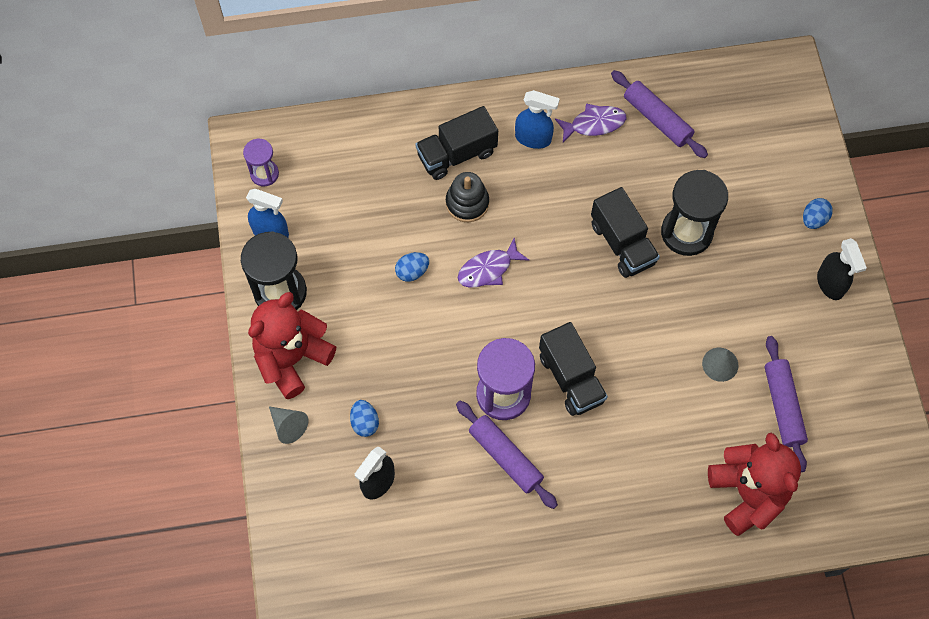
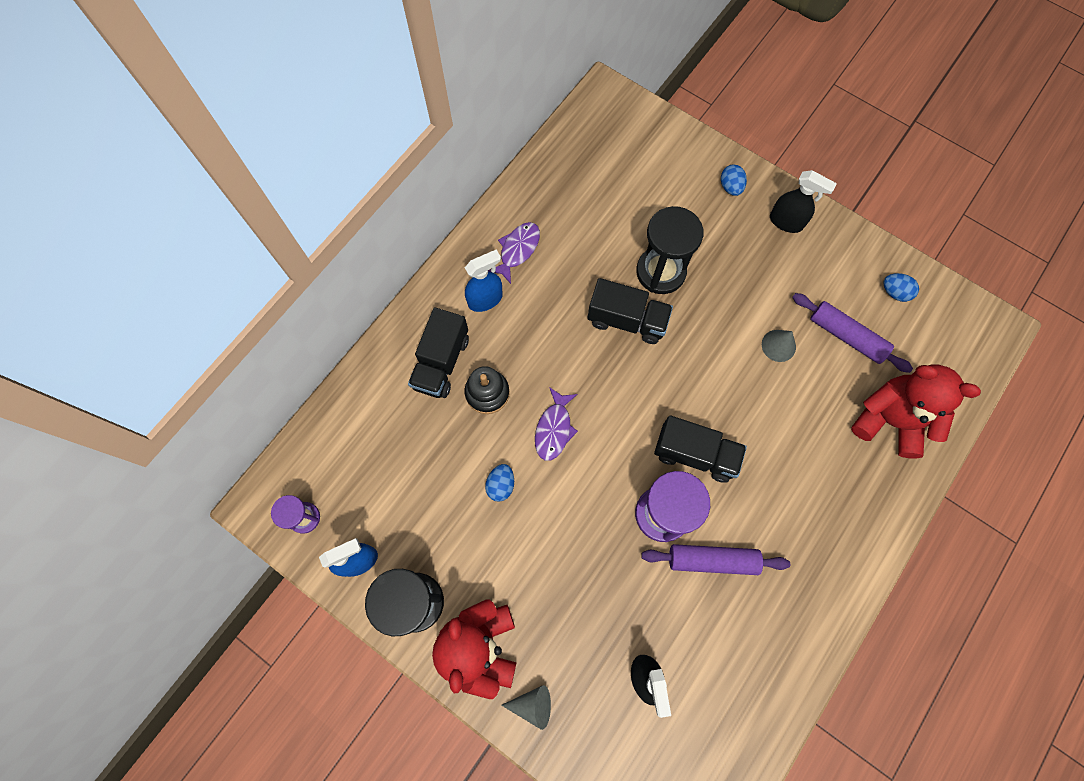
camera: 45 degrees left, 5 degrees up
blue egg [350,400,379,437] -> blue egg moved to [883,273,919,302]
purple rolling pin [611,70,708,158] -> none

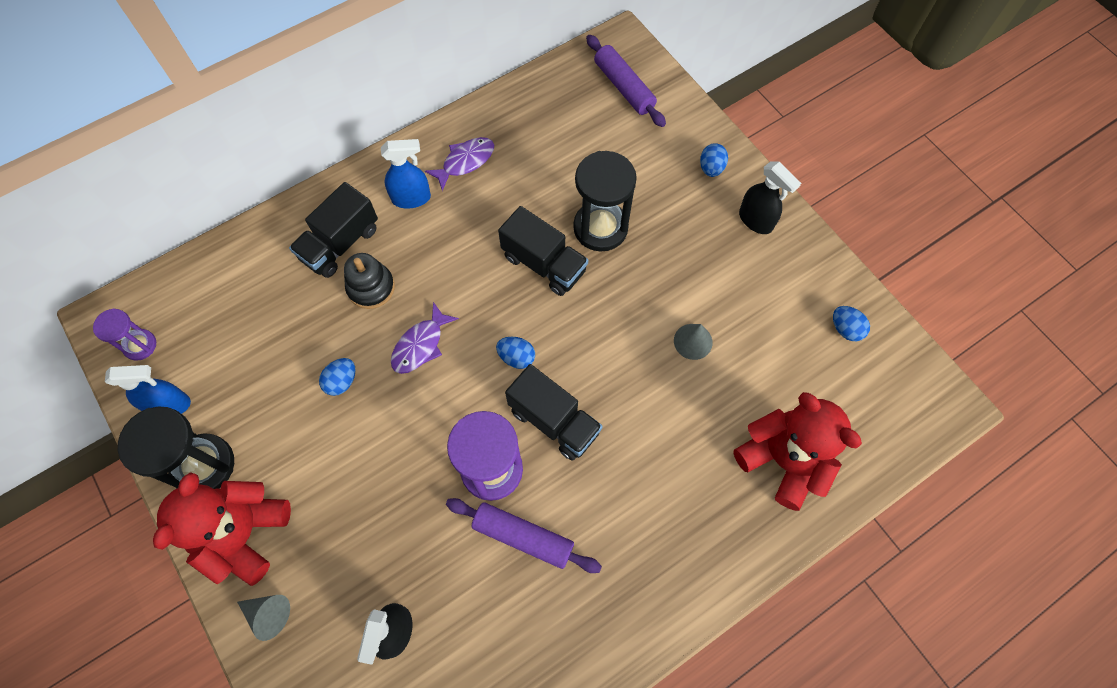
camera: 20 degrees right, 5 degrees down
purple rolling pin [792,293,913,373] -> purple rolling pin moved to [586,35,666,127]
none -> blue egg [496,337,535,369]

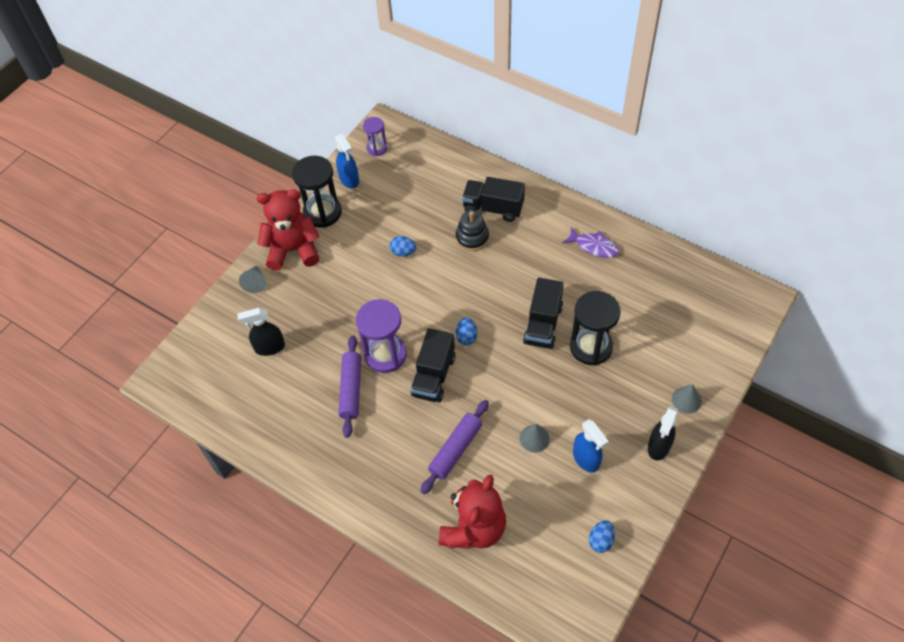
camera: 70 degrees right, 10 degrees down
blue spray bottle [381,139,431,209] -> blue spray bottle moved to [573,419,609,473]
purple fish [391,302,459,374] -> none
purple rolling pin [586,35,666,127] -> purple rolling pin moved to [420,400,489,494]
blue egg [700,143,728,177] -> grey cone [672,384,702,414]

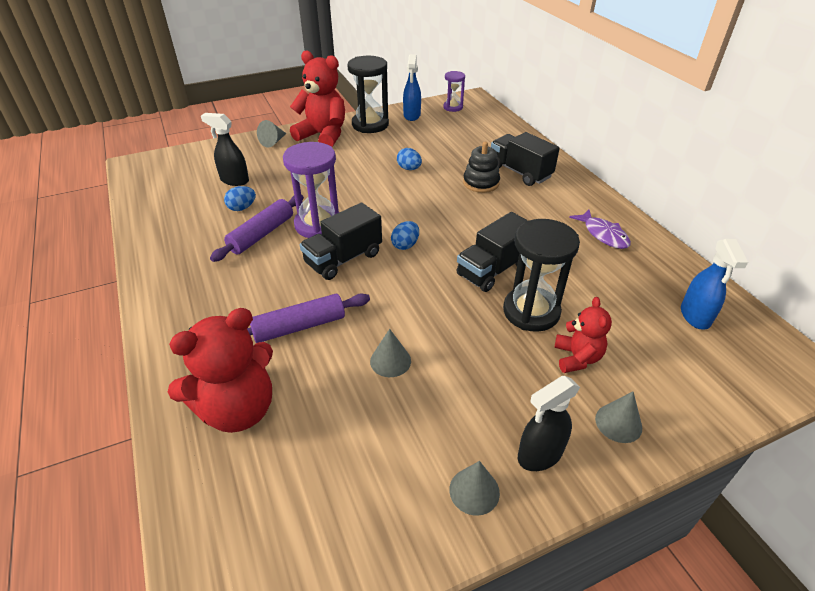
camera: 30 degrees right, 15 degrees down
blue spray bottle [573,419,609,473] -> blue spray bottle moved to [681,239,748,330]
blue egg [589,520,615,553] -> blue egg moved to [224,186,256,211]
none -> grey cone [449,461,500,516]
none -> red teddy bear [555,297,612,373]

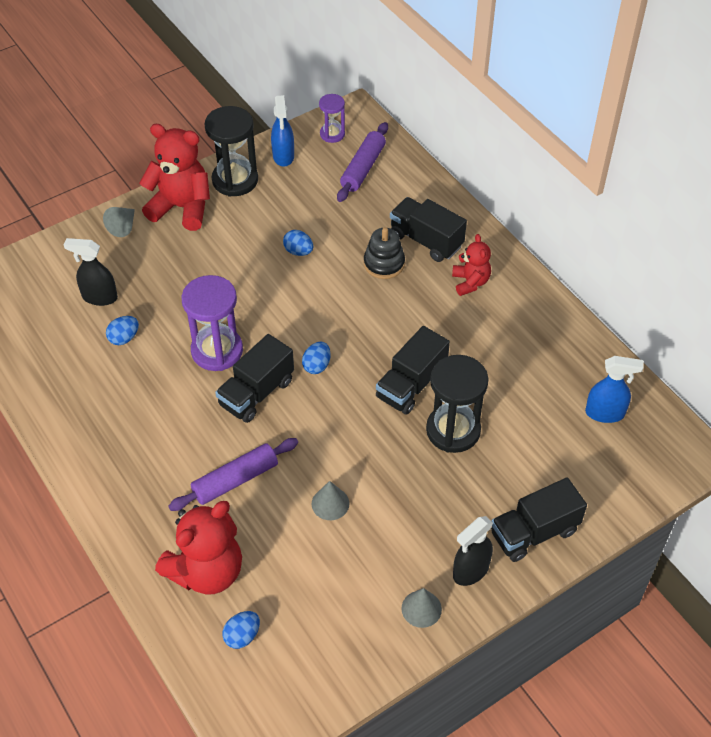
camera: 10 degrees left, 10 degrees up
purple rolling pin [210,194,304,262] -> purple rolling pin moved to [337,122,388,202]
red teddy bear [555,297,612,373] -> red teddy bear moved to [452,234,491,296]
purple fish [569,209,631,249] -> none
grey cone [595,392,642,443] -> black truck [491,478,587,562]
blue spray bottle [681,239,748,330] -> blue spray bottle turned 75 degrees counterclockwise [585,356,644,423]
none -> blue egg [222,611,260,649]

